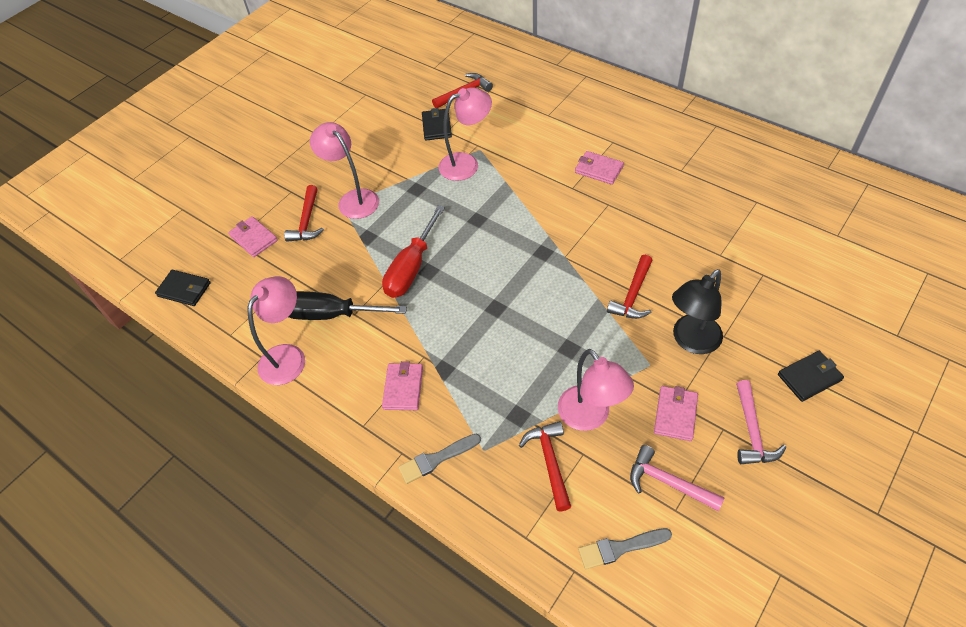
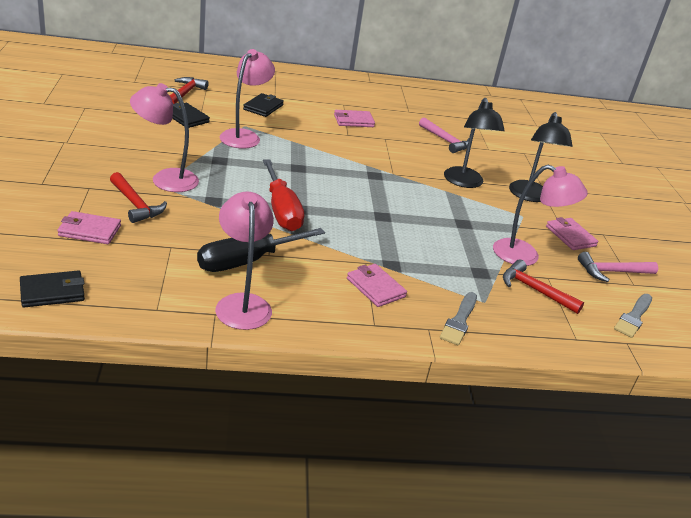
camera: 50 degrees left, 20 degrees down
red hammer [607,255,652,319] -> black lamp [444,98,505,188]
pink hammer [736,380,786,464] -> pink hammer moved to [419,117,472,153]
black wallet [778,351,844,402] -> black wallet moved to [243,93,284,117]

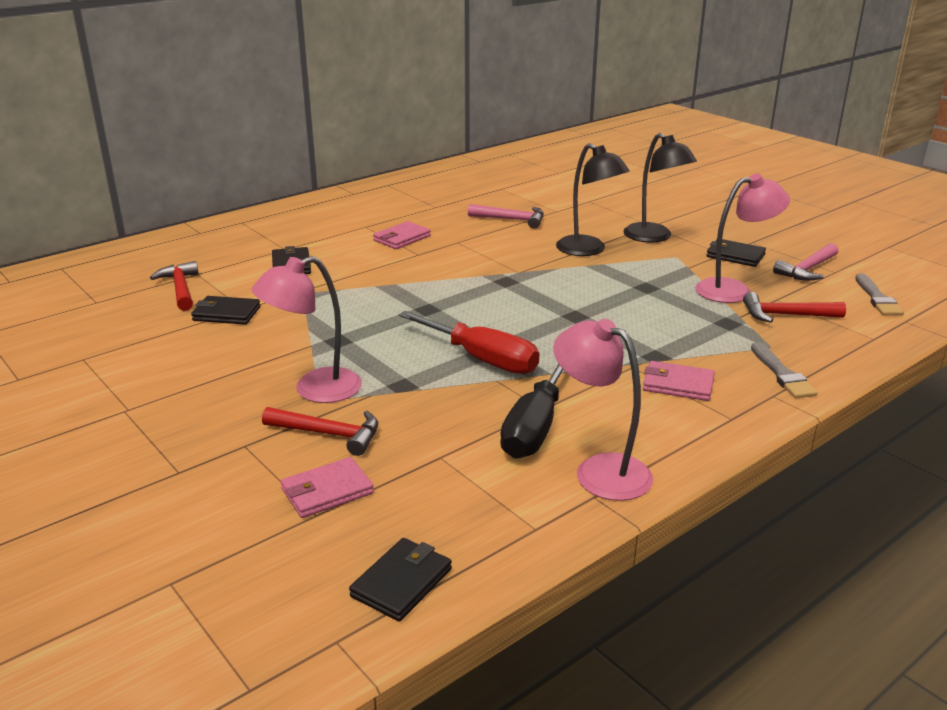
camera: 30 degrees left, 5 degrees down
pink lamp [220,49,275,149] -> none
pink wallet [546,217,598,250] -> black wallet [706,239,766,267]

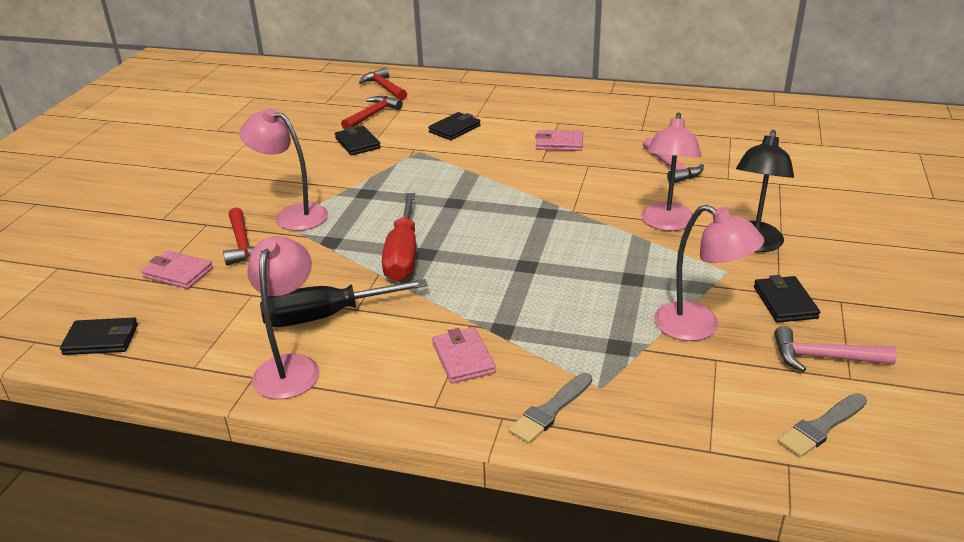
camera: 55 degrees right, 5 degrees up
black lamp [556,143,630,256] -> pink lamp [641,113,701,231]
red hammer [743,292,846,323] -> red hammer moved to [359,68,407,100]

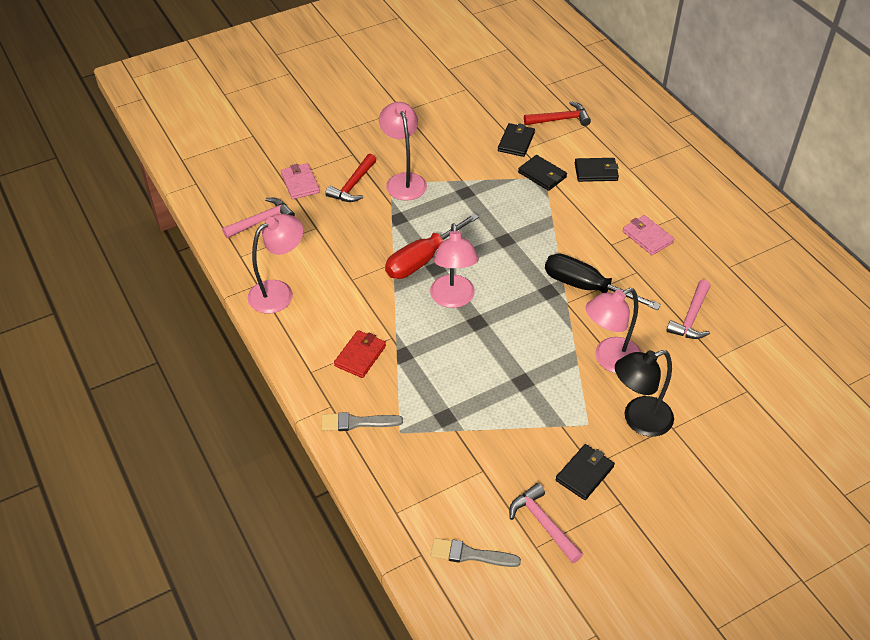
camera: 45 degrees right, 15 degrees up
black wallet [60,317,138,355] -> black wallet moved to [518,155,567,191]
black screwdriver [260,279,428,327] -> black screwdriver moved to [545,254,661,310]
red hammer [359,68,407,100] -> none
pink wallet [432,327,496,384] -> red wallet [334,330,386,378]
pink lamp [654,205,764,341] -> pink lamp moved to [430,223,479,308]
none -> pink hammer [222,198,295,238]

